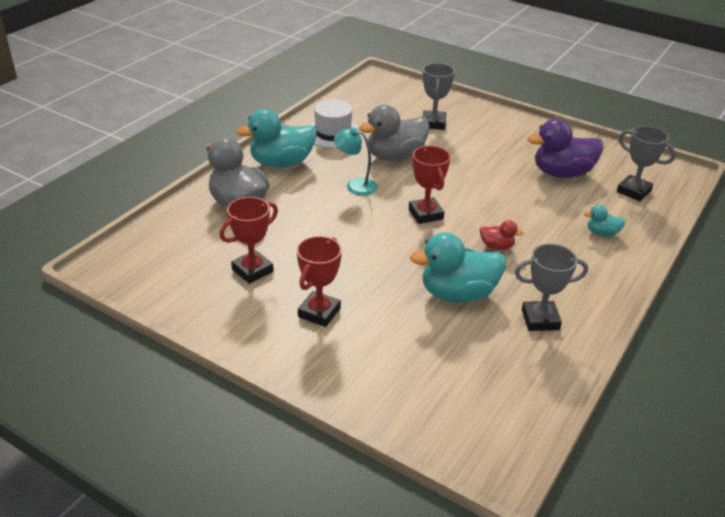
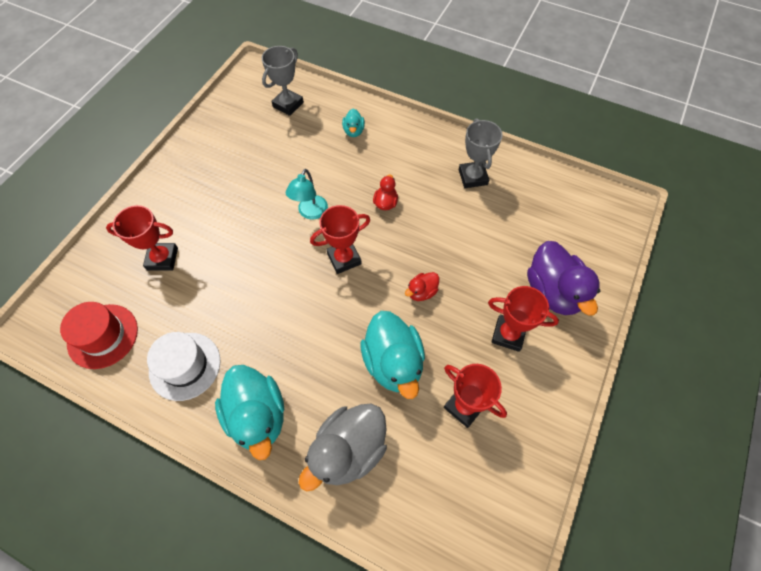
camera: 95 degrees left, 25 degrees up
turquoise lamp [334,128,378,195] -> turquoise lamp moved to [286,169,328,220]
grey duck [359,105,430,161] -> none
turquoise duck [410,232,506,303] -> turquoise duck moved to [360,311,425,399]
grey trophy [423,63,455,130] -> red trophy [106,205,178,271]
purple duck [528,119,604,178] -> purple duck moved to [527,241,600,316]
none -> red hat [60,302,138,369]
none -> red duck [405,272,439,301]

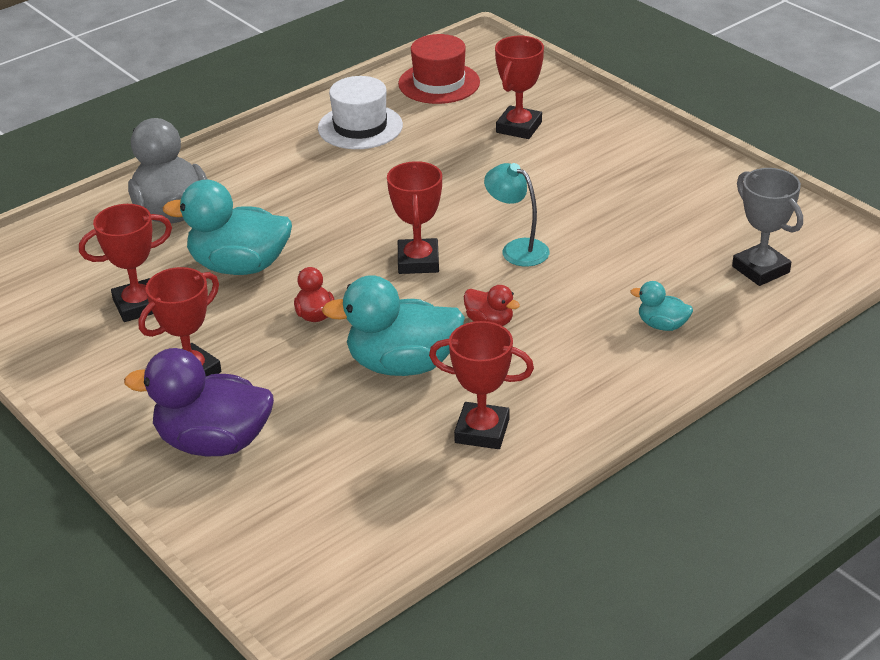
camera: 115 degrees right, 25 degrees down
turquoise duck [215,365,284,460] -> turquoise duck moved to [322,275,465,376]
grey trophy [459,118,503,188] -> red trophy [429,321,534,449]

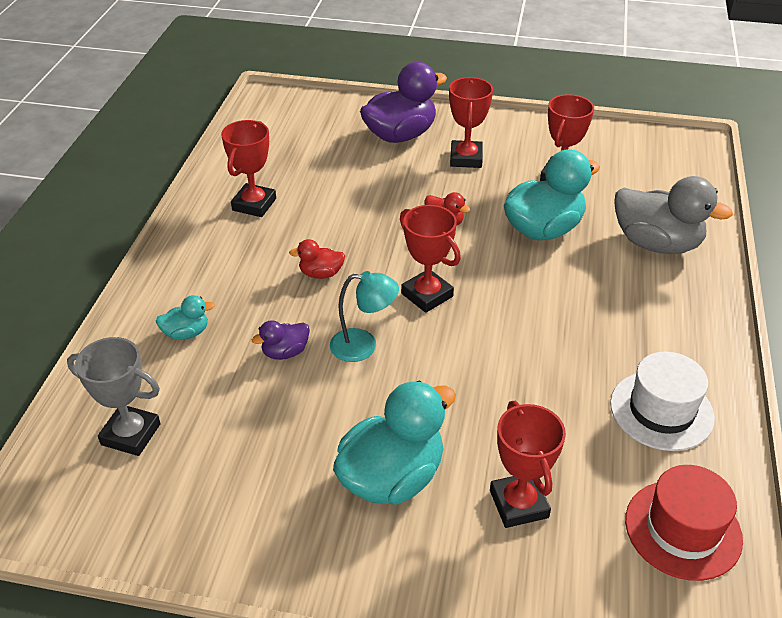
camera: 140 degrees right, 5 degrees up
turquoise duck [322,275,465,376] -> turquoise duck moved to [333,381,456,505]
red trophy [429,321,534,449] -> red trophy turned 45 degrees counterclockwise [221,120,276,217]
none -> purple duck [252,320,310,360]

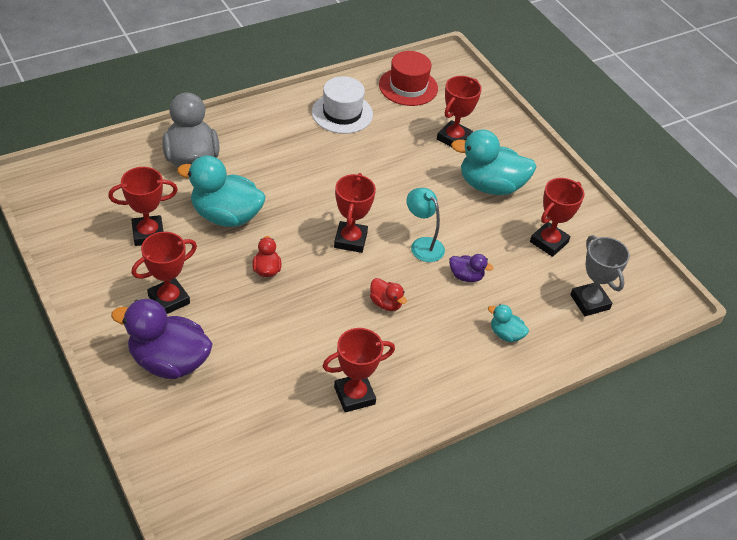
camera: 135 degrees left, 5 degrees up
none -> red trophy [530,178,585,257]

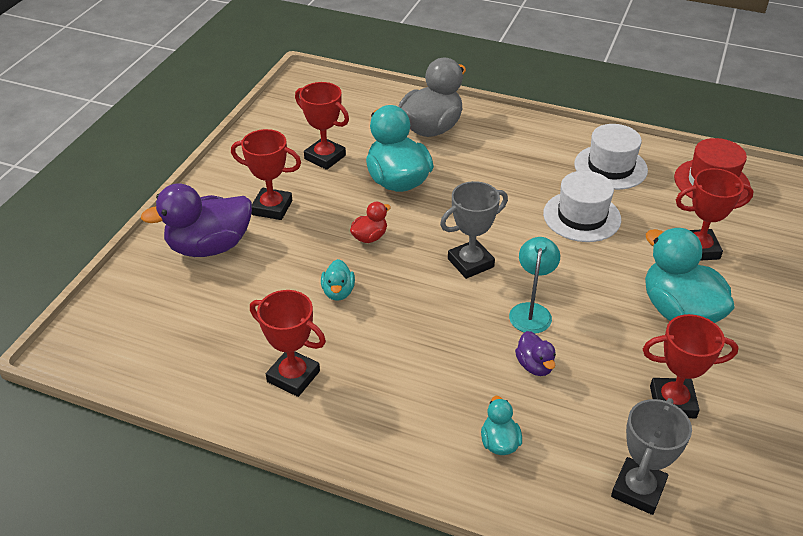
camera: 55 degrees right, 5 degrees down
purple duck [111,299,212,379] -> purple duck turned 90 degrees counterclockwise [141,183,252,257]
red trophy [334,173,376,253] -> grey trophy [440,181,508,279]
red duck [370,278,407,311] -> none
none -> turquoise duck [321,259,355,301]
none -> white hat [543,171,621,242]

